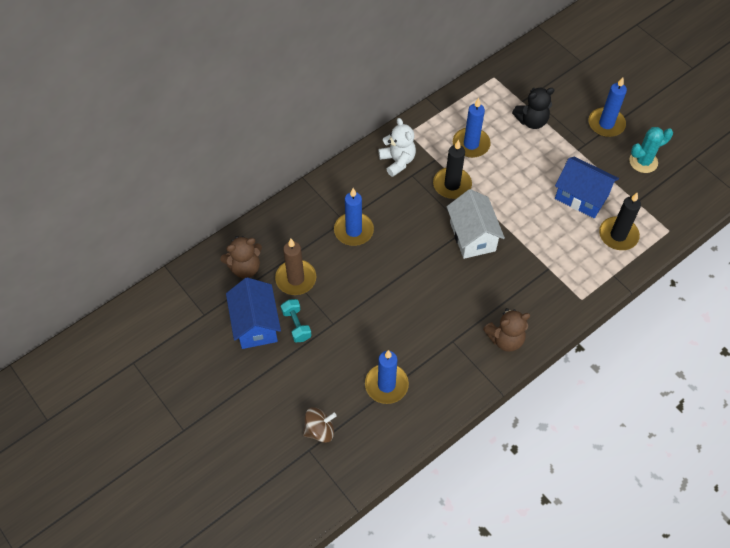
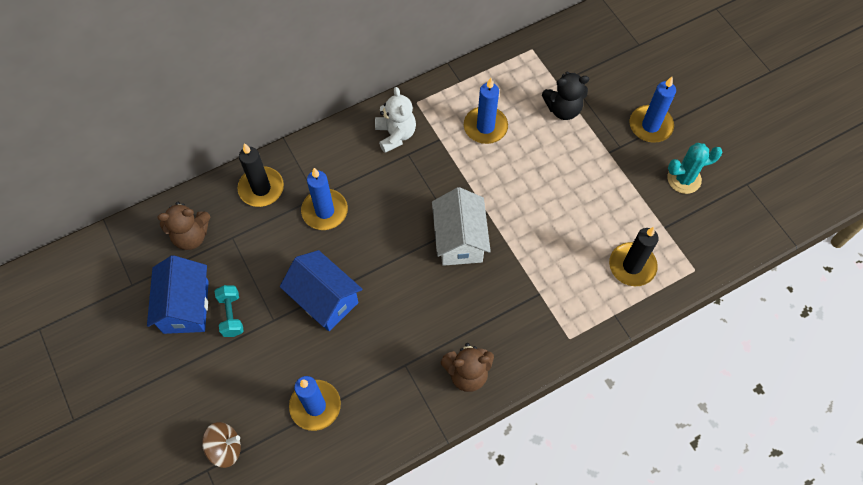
camera: 10 degrees right, 5 degrees up
brown candle [275,239,316,295] -> none
black candle [433,140,472,199] -> black candle moved to [238,143,284,207]
blue house [555,157,619,218] -> blue house moved to [280,250,362,331]

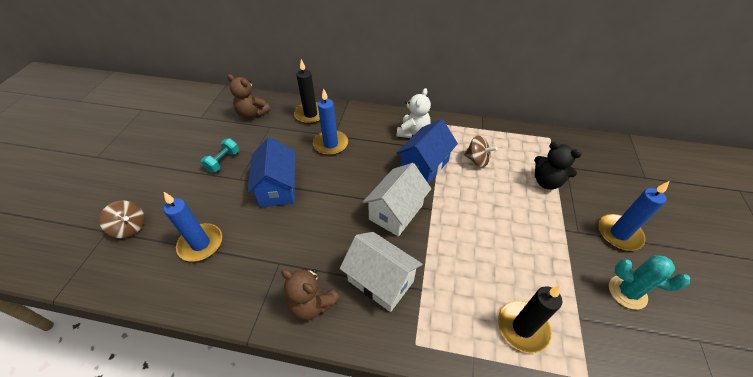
camera: 40 degrees right, 15 degrees down
blue house [147,255,209,334] -> blue house moved to [396,119,458,184]
blue candle [464,78,508,144] -> brown spinning top [464,136,497,167]
none -> white house [340,232,422,312]

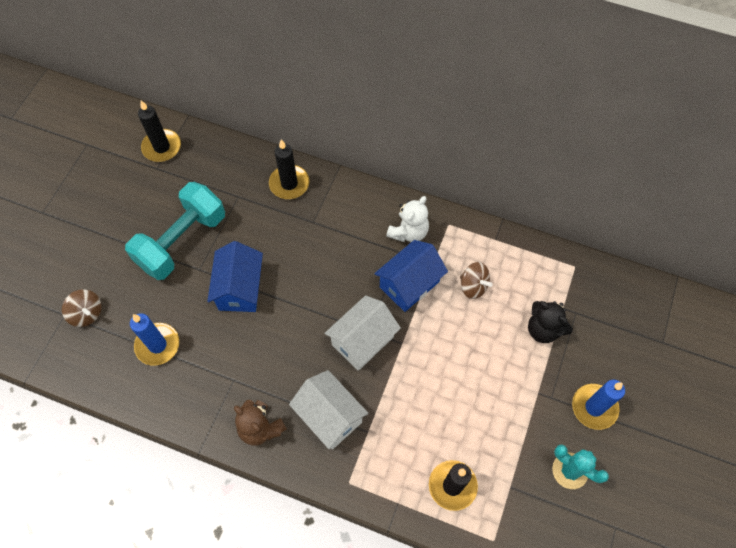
camera: 10 degrees right, 15 degrees up
turquoise dumbbell [201,138,239,172] -> turquoise dumbbell [125,182,225,280], size x2.33
brown teddy bear [227,74,270,119] -> none
blue candle [313,88,348,155] -> none
none -> black candle [138,100,181,162]

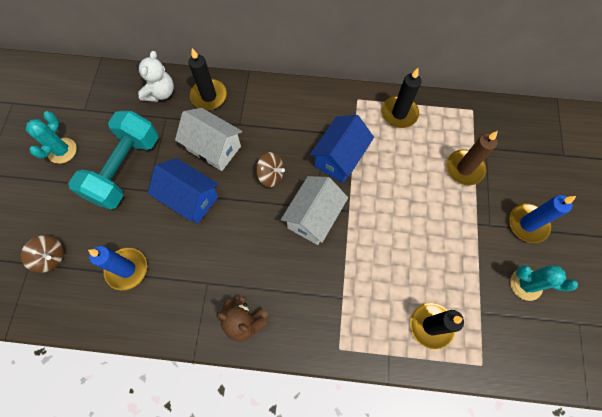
camera: 15 degrees left, 5 degrees up
black candle [138,100,181,162] -> black candle moved to [382,68,422,128]
blue house [207,241,263,312] -> blue house turned 45 degrees counterclockwise [148,158,219,224]
white house [289,370,368,449] -> white house moved to [175,108,242,171]
white teddy bear [386,196,429,242] -> white teddy bear moved to [137,51,174,102]
brown spinning top [460,262,493,299] -> brown spinning top moved to [256,152,285,187]
black teddy bear [528,301,573,343] -> brown candle [446,131,498,185]
none -> turquoise cactus [26,111,77,164]

